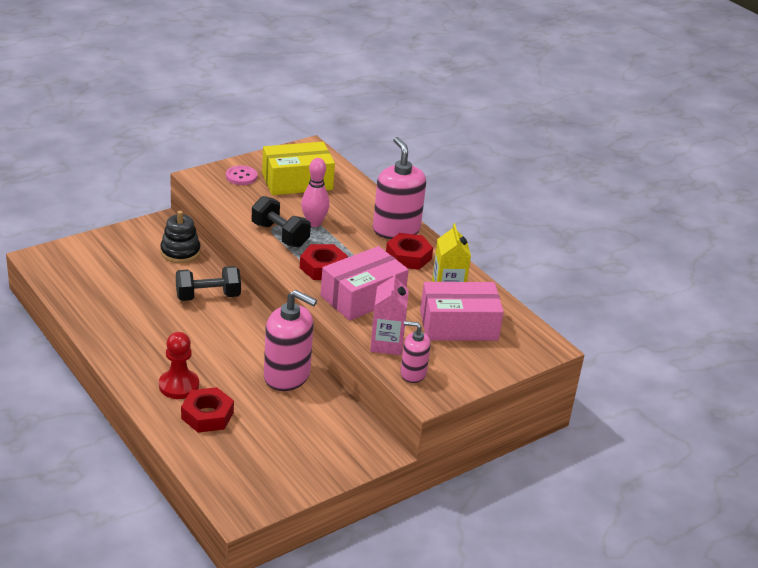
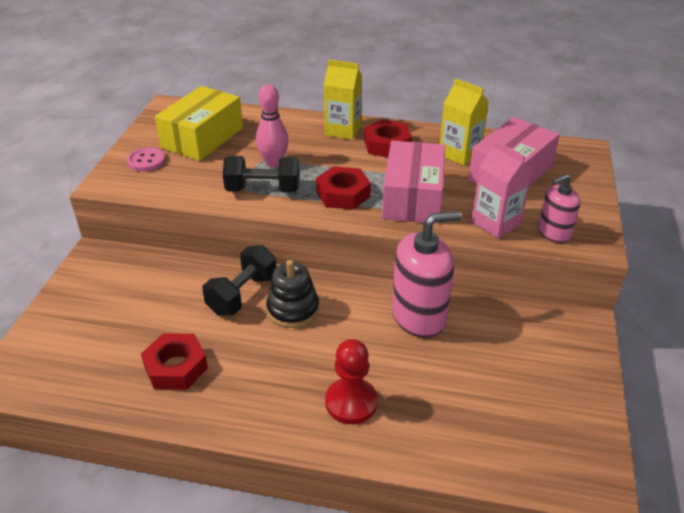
camera: 40 degrees left, 5 degrees up
black stacking toy [160,211,200,263] -> black stacking toy moved to [266,260,319,328]
red nut [181,387,234,433] -> red nut moved to [141,333,208,390]
pink soap dispenser [373,137,426,239] -> yellow carton [324,59,362,140]

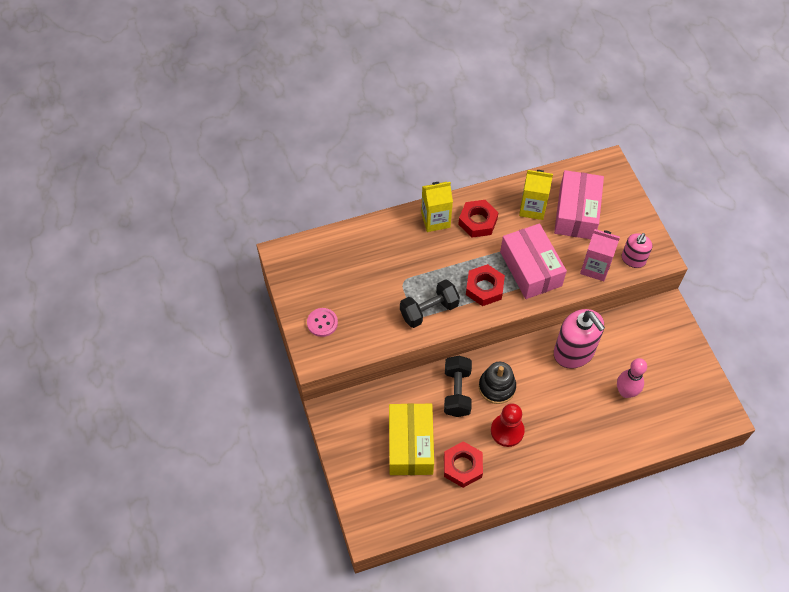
camera: 30 degrees left, 20 degrees up
yellow box [155,86,243,161] -> yellow box moved to [389,403,434,475]
pink bowling pin [256,84,289,167] -> pink bowling pin moved to [617,358,647,398]
red pawn [325,339,378,424] -> red pawn moved to [491,403,525,447]
pink soap dispenser [392,211,462,338] -> pink soap dispenser turned 105 degrees clockwise [554,309,605,369]

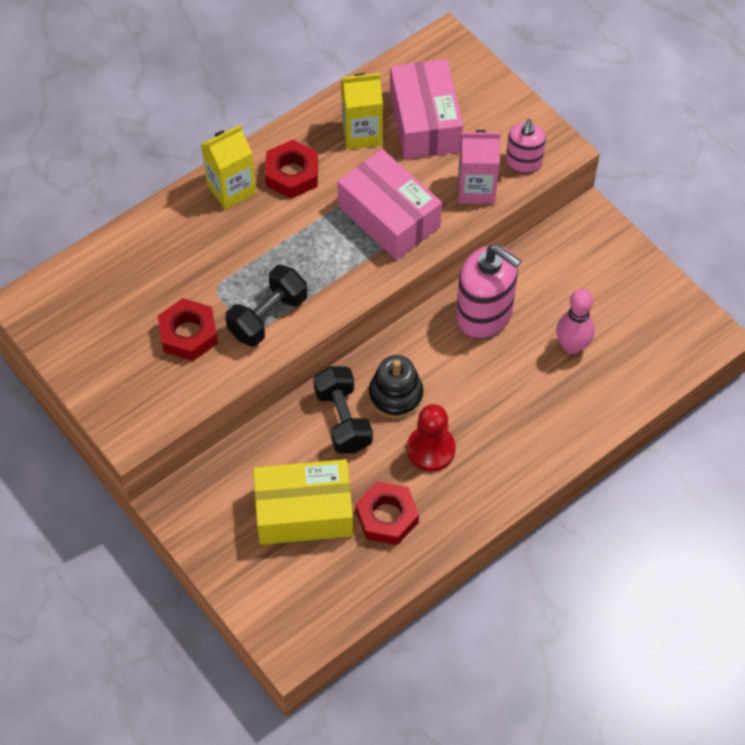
camera: 20 degrees left, 0 degrees up
pink button [307,308,338,337] -> none
yellow box [389,403,434,475] -> yellow box turned 75 degrees counterclockwise [253,459,353,545]
red nut [466,264,505,306] -> red nut moved to [158,298,218,361]

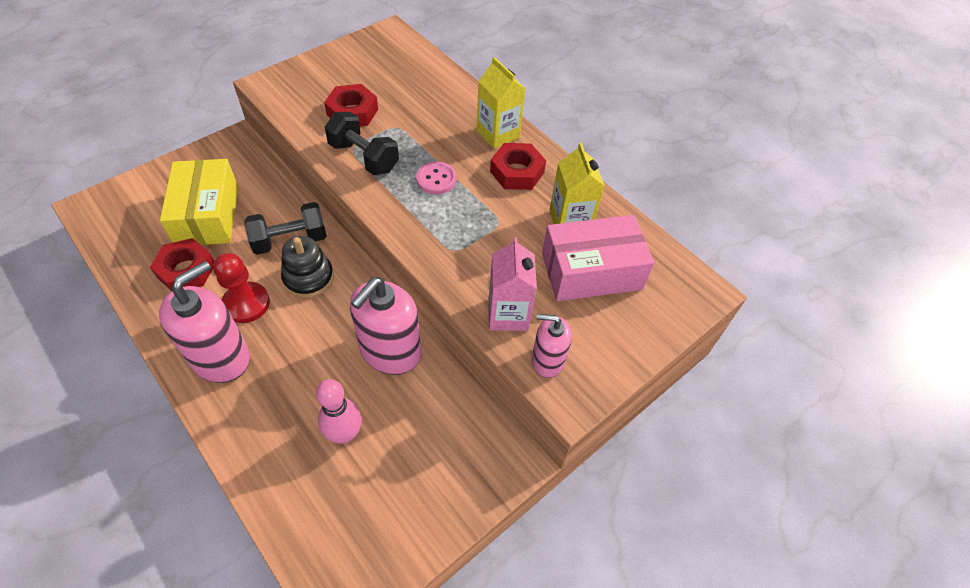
camera: 85 degrees right, 5 degrees down
pink box [338,149,442,260] -> none
none -> pink soap dispenser [159,261,250,383]
none -> pink button [416,162,457,194]

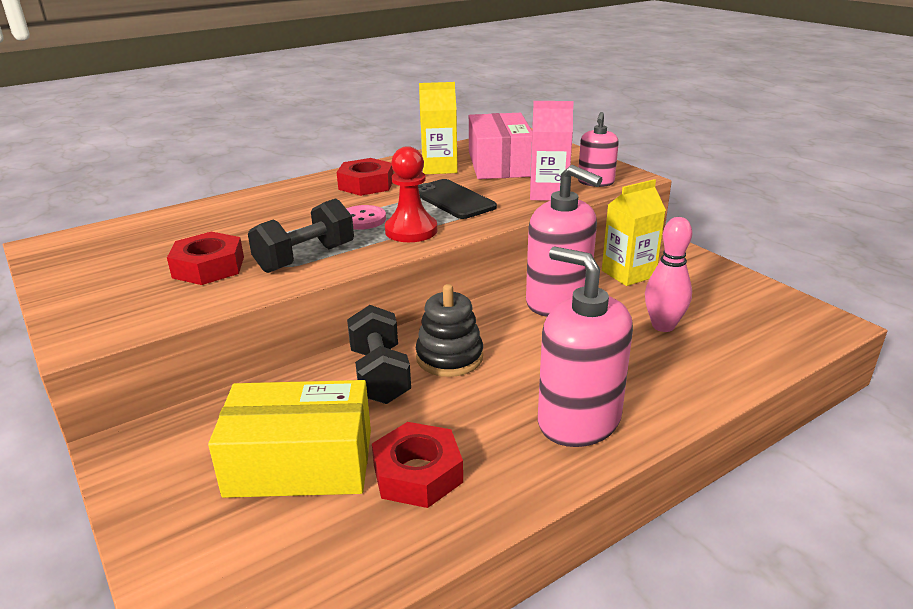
camera: 80 degrees left, 25 degrees down
red pawn [213,253,270,323] -> red pawn moved to [385,146,437,242]
yellow carton [477,57,526,149] -> yellow carton moved to [602,179,666,286]
none -> black phone [418,179,497,219]

